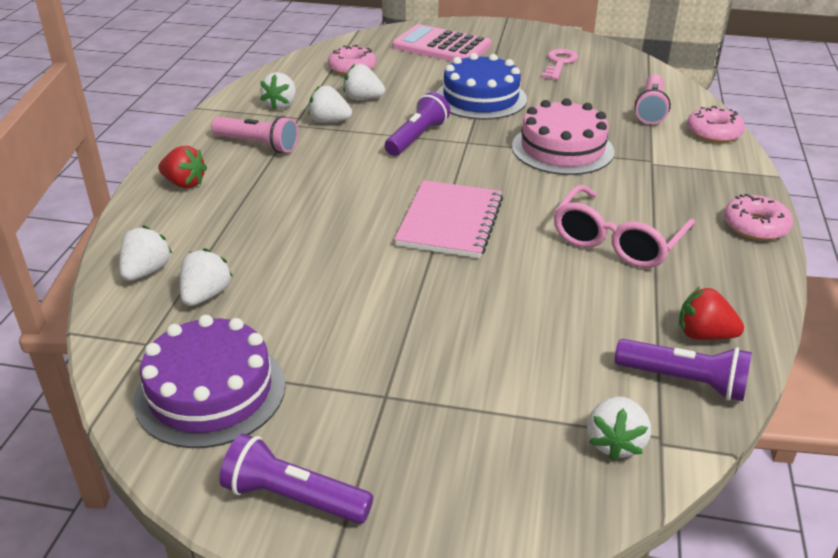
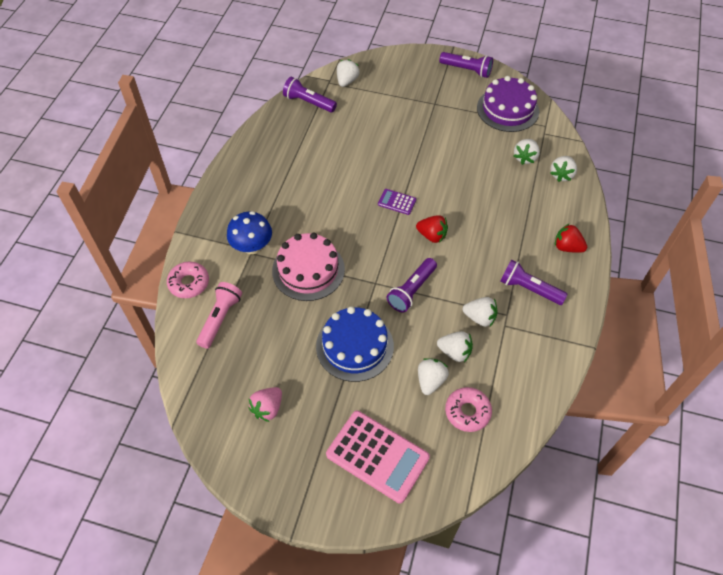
camera: 175 degrees left, 20 degrees up
pink flashlight [211,116,298,153] -> purple flashlight [500,259,568,305]
white strawberry [260,72,296,110] -> white strawberry moved to [418,358,449,395]
pink notebook [394,180,503,258] -> purple calculator [378,189,416,215]
pink key [542,49,578,80] -> pink strawberry [248,387,282,422]
pink glasses [554,185,695,268] -> none
red strawberry [679,287,744,340] -> red strawberry moved to [416,215,448,243]
pink donut [724,194,793,240] -> none
none -> blue mushroom [227,211,272,254]

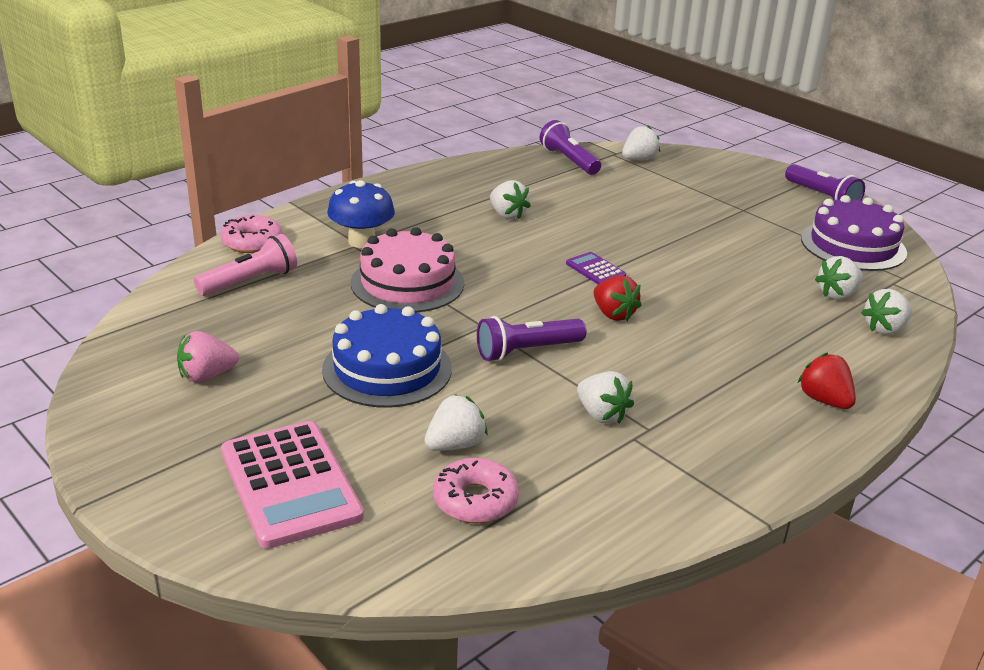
camera: 30 degrees right, 25 degrees down
white strawberry [437,331,473,362] -> white strawberry moved to [490,180,531,220]
purple flashlight [500,259,568,305] -> none

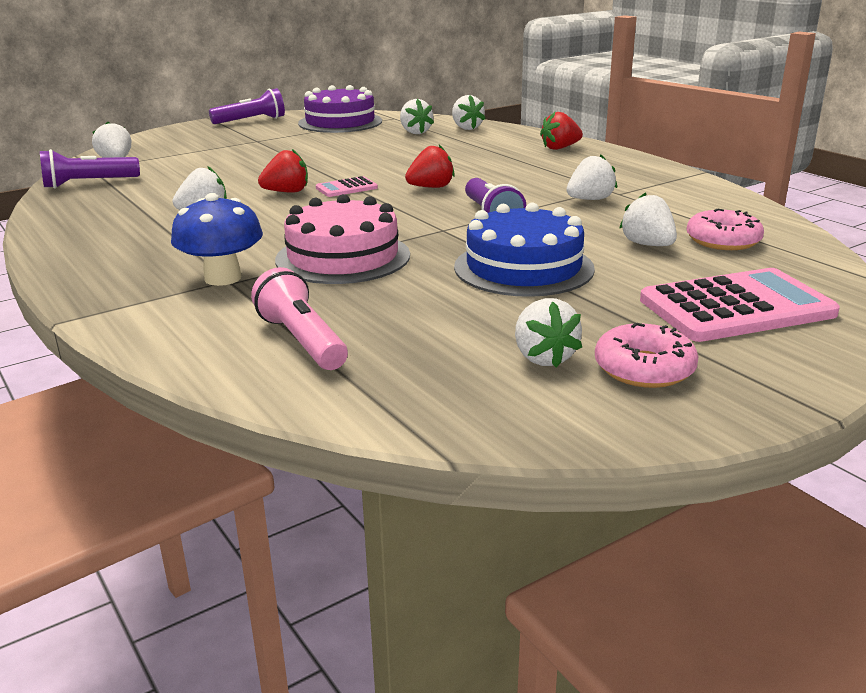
camera: 80 degrees left, 5 degrees down
pink strawberry [177,331,239,383] -> white strawberry [515,298,582,368]
pink donut [220,215,282,253] -> pink donut moved to [595,323,698,388]
purple calculator [566,252,626,284] -> pink calculator [316,176,378,197]
none -> red strawberry [258,149,308,193]

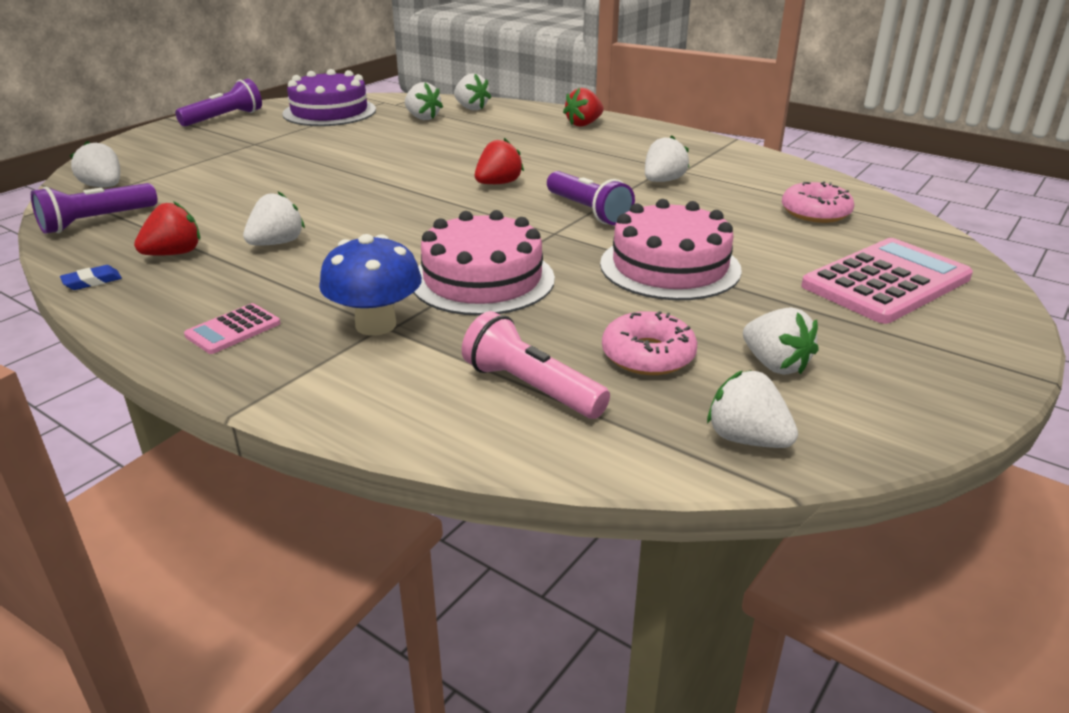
camera: 20 degrees left, 5 degrees up
red strawberry [258,149,308,193] -> red strawberry moved to [134,201,200,256]
pink calculator [316,176,378,197] -> pink calculator moved to [184,303,280,354]
blue cake [454,202,595,297] -> pink cake [600,199,742,300]
pink donut [595,323,698,388] -> pink donut moved to [602,311,698,375]
white strawberry [619,192,677,246] -> white strawberry moved to [707,370,798,448]
none -> blue eraser [60,265,122,290]

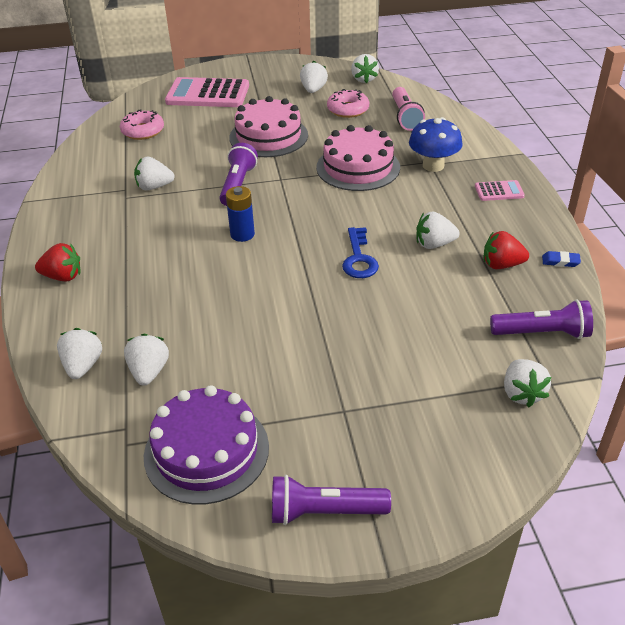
camera: 135 degrees left, 10 degrees up
red strawberry [475,138,524,184] -> blue battery [226,186,255,242]
none -> blue key [342,227,379,278]

